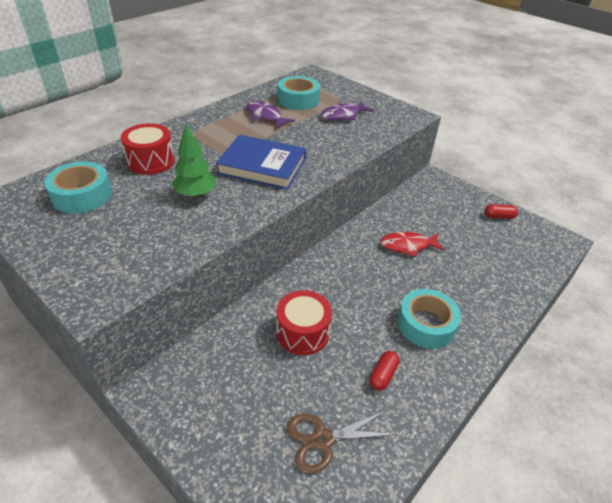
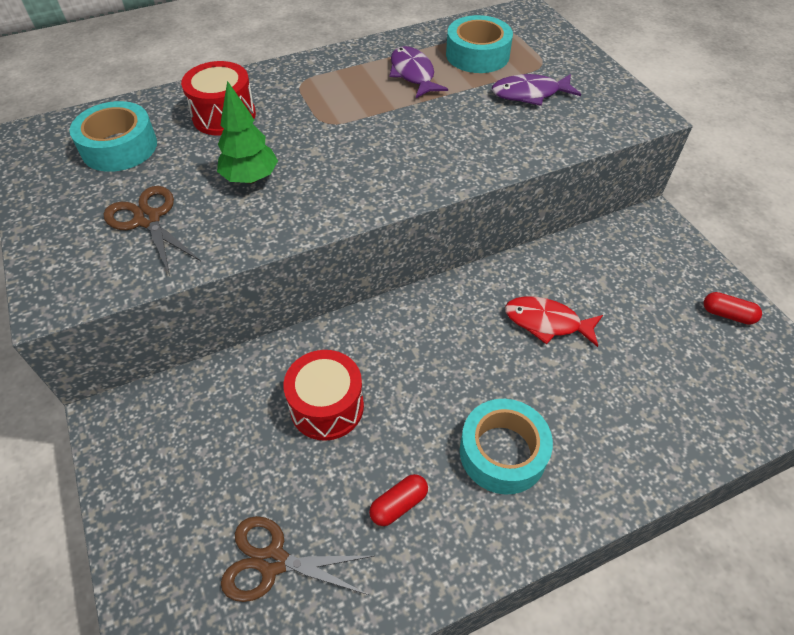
camera: 25 degrees right, 10 degrees up
blue book [216,135,306,190] -> none
none -> brown scissors [104,186,201,276]

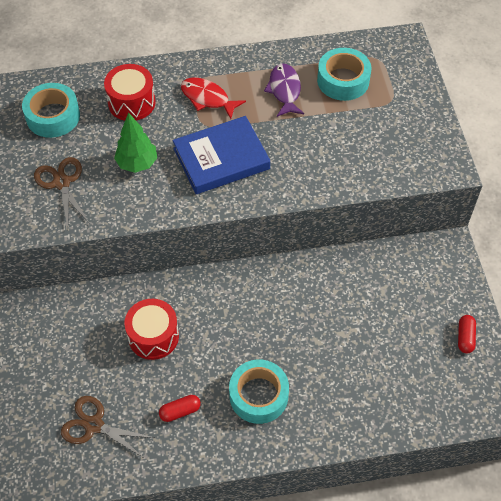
camera: 15 degrees right, 5 degrees up
purple fish [492,74,581,106] -> none
red fish [505,296,603,347] -> red fish moved to [181,78,246,119]
red capsule [703,292,762,325] -> red capsule turned 60 degrees clockwise [458,315,476,353]
none -> blue book [173,116,270,194]

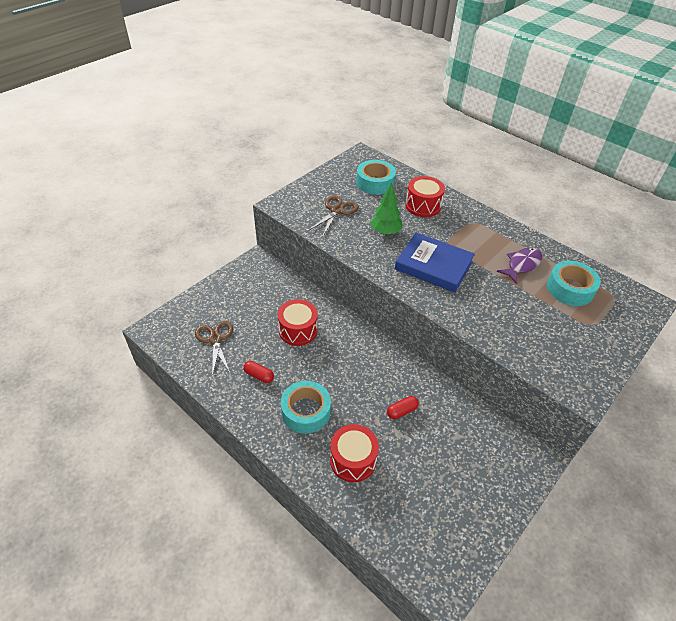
camera: 50 degrees right, 10 degrees down
red fish [181,78,246,119] -> none
red capsule [458,315,476,353] -> red capsule moved to [387,396,419,419]
none -> red drum [330,424,379,482]

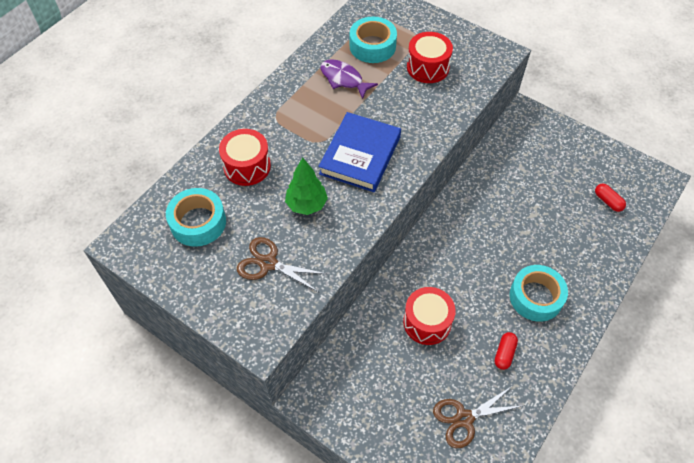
camera: 95 degrees left, 10 degrees up
red drum [330,424,379,482] -> red drum moved to [407,32,453,83]
red capsule [387,396,419,419] -> red capsule moved to [595,184,626,212]

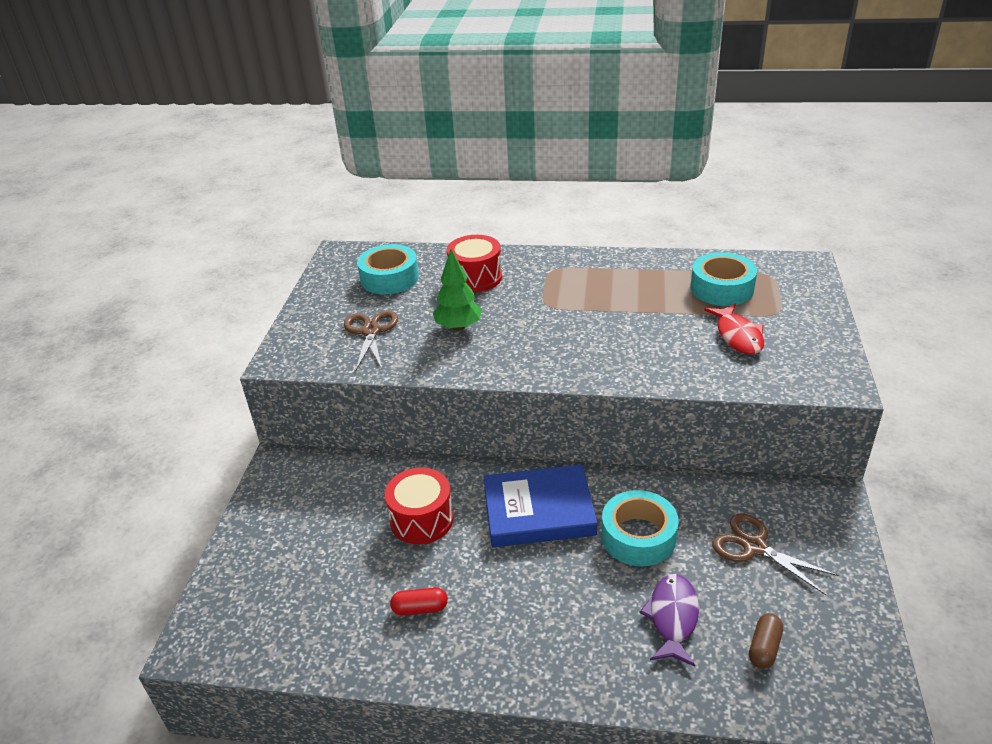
camera: 65 degrees right, 20 degrees down
blue book [318,112,401,192] -> blue book moved to [483,465,597,547]
purple fish [320,59,378,99] -> purple fish moved to [639,574,699,667]
red drum [407,32,453,83] -> red fish [704,303,764,354]
brown scissors [433,386,521,448] -> brown scissors moved to [712,513,838,595]
turquoise tape [509,265,568,322] -> turquoise tape moved to [601,490,679,566]
red capsule [595,184,626,212] -> brown capsule [749,613,783,669]

